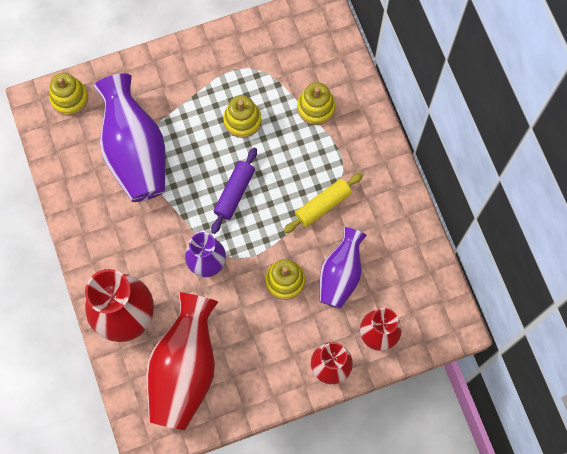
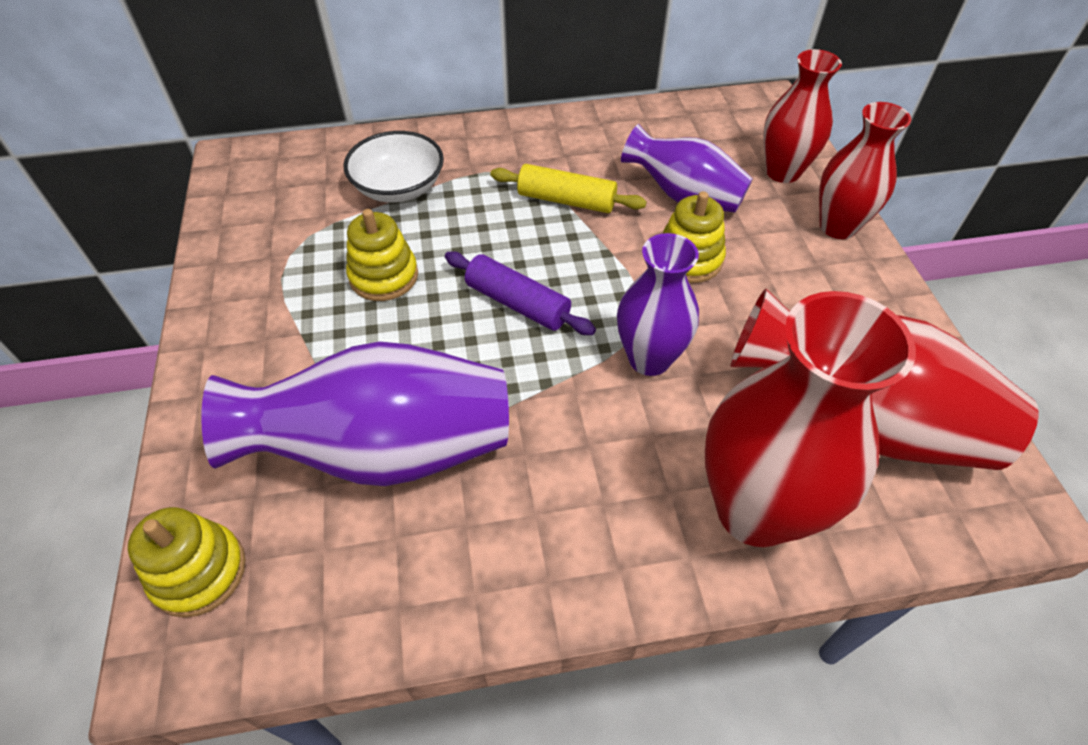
camera: 80 degrees left, 20 degrees down
yellow rolling pin [284,173,363,233] -> yellow rolling pin turned 45 degrees counterclockwise [490,164,647,213]
yellow stacking toy [297,82,335,125] -> white bowl [344,131,444,203]

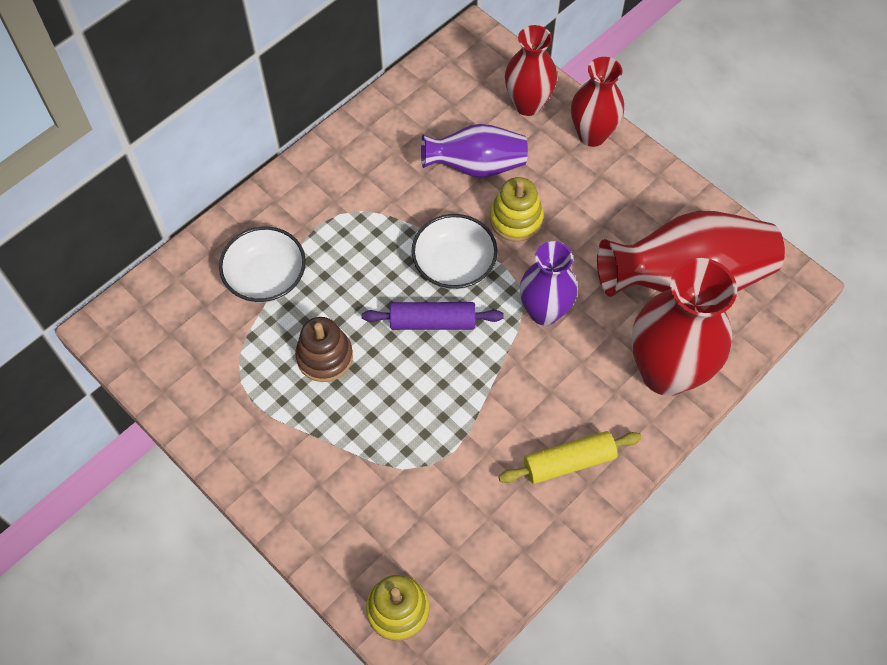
camera: 35 degrees left, 10 degrees up
purple vase [201,341,509,486] -> none
yellow stacking toy [346,209,418,301] -> brown stacking toy [295,317,353,382]
yellow rolling pin [490,164,647,213] -> yellow rolling pin moved to [498,431,642,484]
none -> white bowl [412,214,497,289]

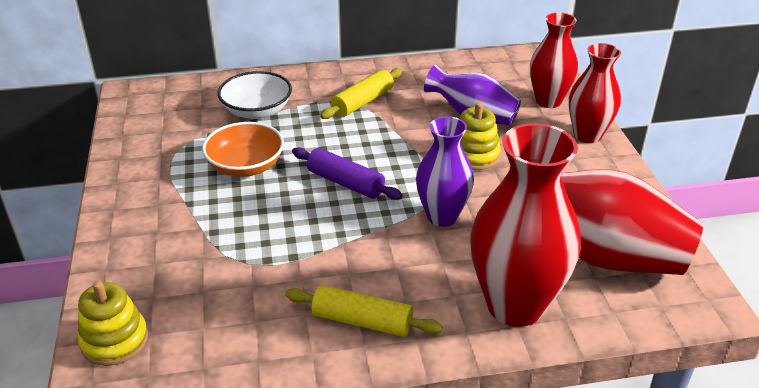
camera: 35 degrees right, 25 degrees down
brown stacking toy [295,317,353,382] -> orange bowl [202,122,284,177]
white bowl [412,214,497,289] -> none
none -> yellow rolling pin [320,68,403,119]

